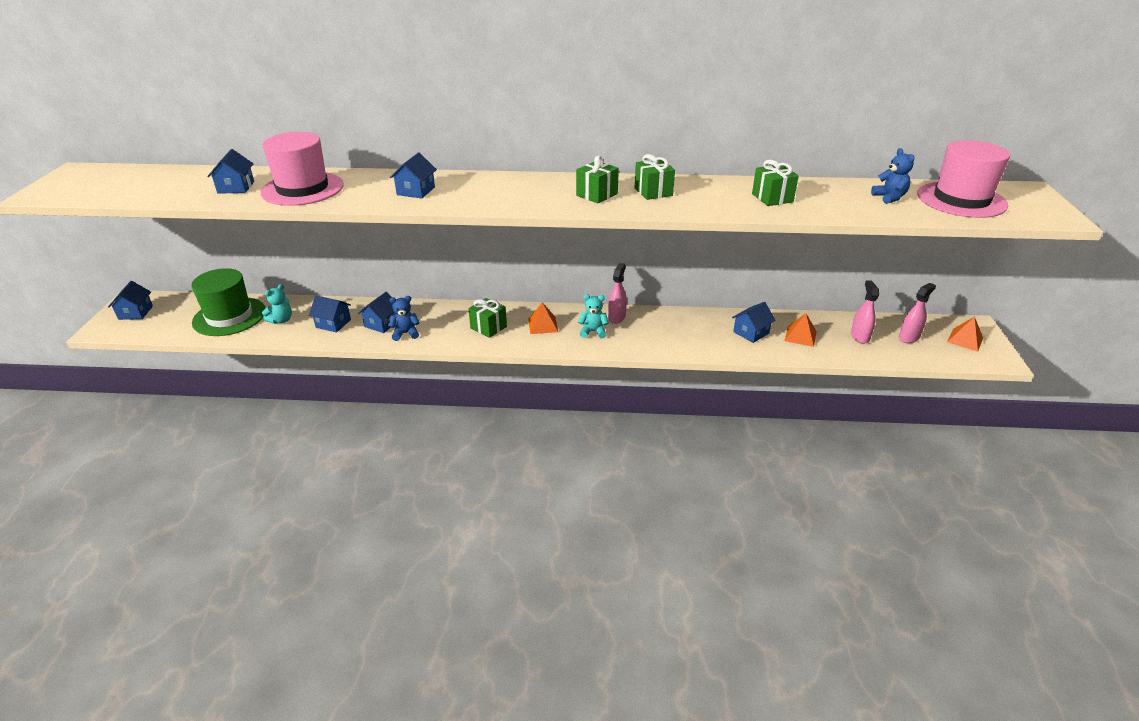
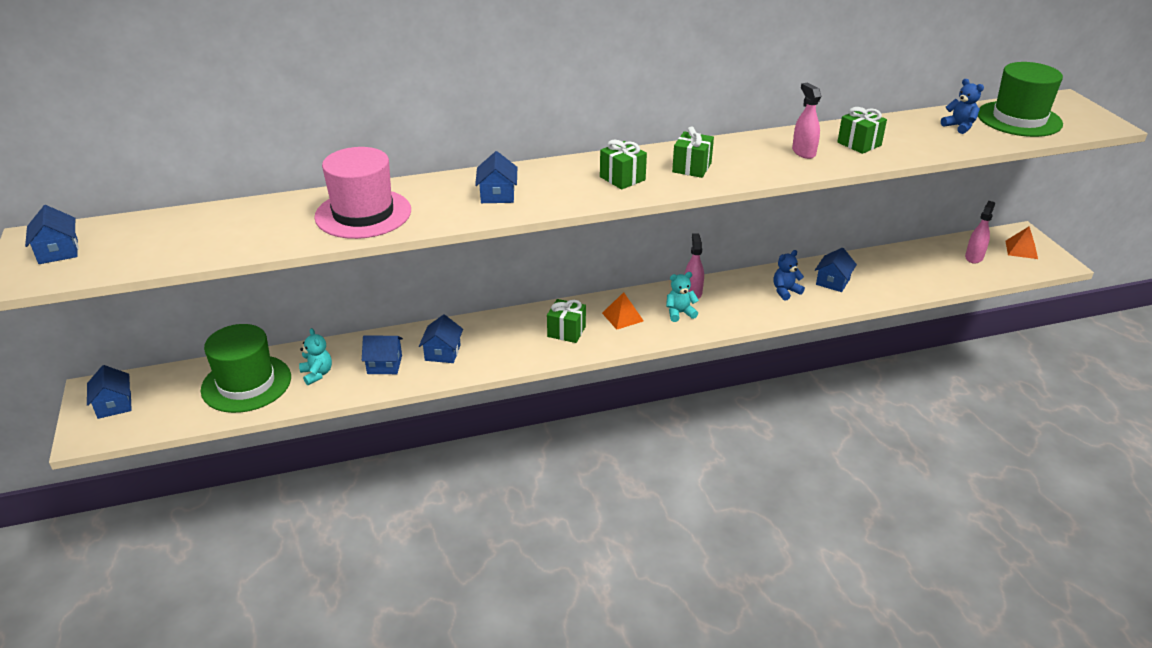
camera: 20 degrees left, 0 degrees up
blue house [207,149,254,194] -> blue house moved to [25,205,79,264]
turquoise teddy bear [262,284,292,324] -> turquoise teddy bear turned 45 degrees counterclockwise [299,328,332,385]
blue teddy bear [388,296,420,341] -> blue teddy bear moved to [773,250,805,300]
green gift [635,154,675,200] -> green gift moved to [600,140,647,190]
orange pyramid [785,313,817,347] -> none
pink spray bottle [851,281,879,344] -> pink spray bottle moved to [792,82,821,159]
pink hat [917,140,1010,218] -> green hat [978,62,1063,137]

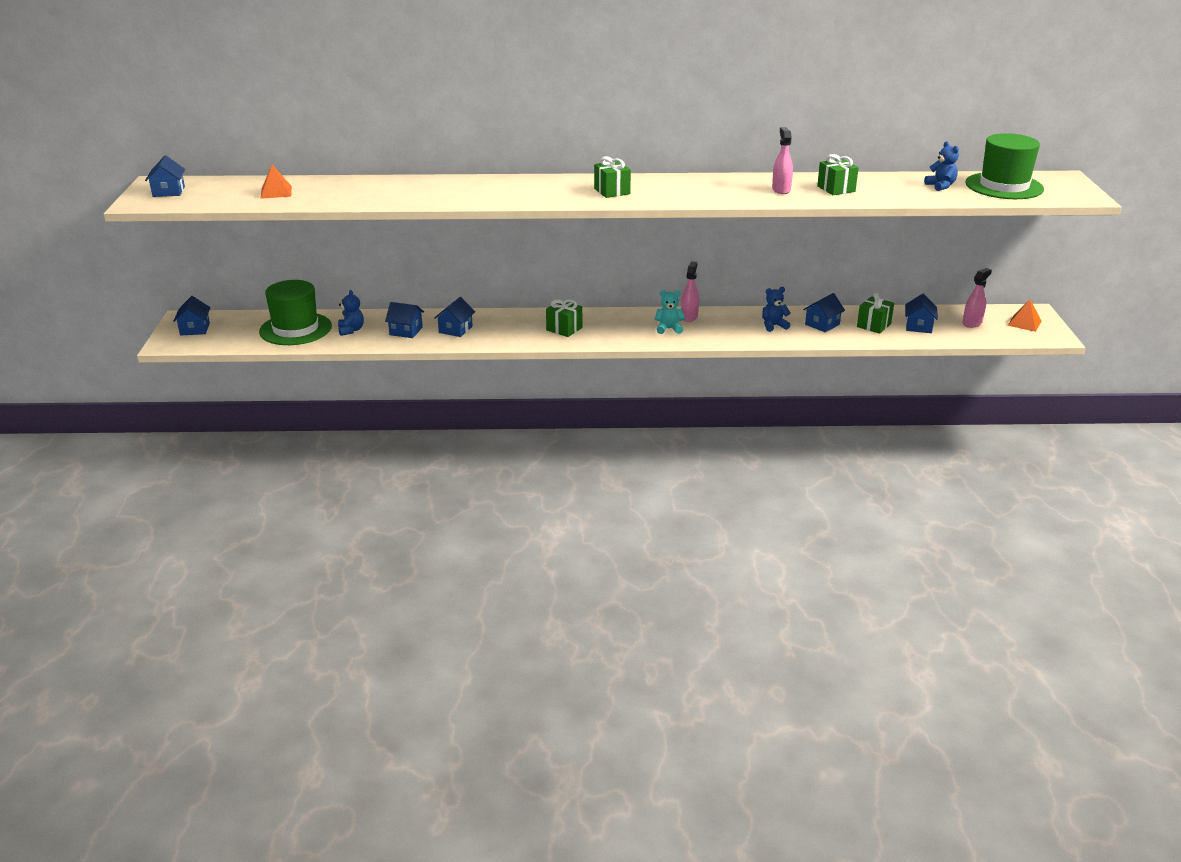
camera: 15 degrees right, 5 degrees down
turquoise teddy bear [299,328,332,385] -> blue teddy bear [338,290,364,336]
pink hat [314,147,411,239] -> none
blue house [475,151,517,203] -> blue house moved to [905,293,938,333]
orange pyramid [602,292,644,330] -> orange pyramid moved to [261,165,292,199]
green gift [672,126,714,178] -> green gift moved to [857,293,894,334]

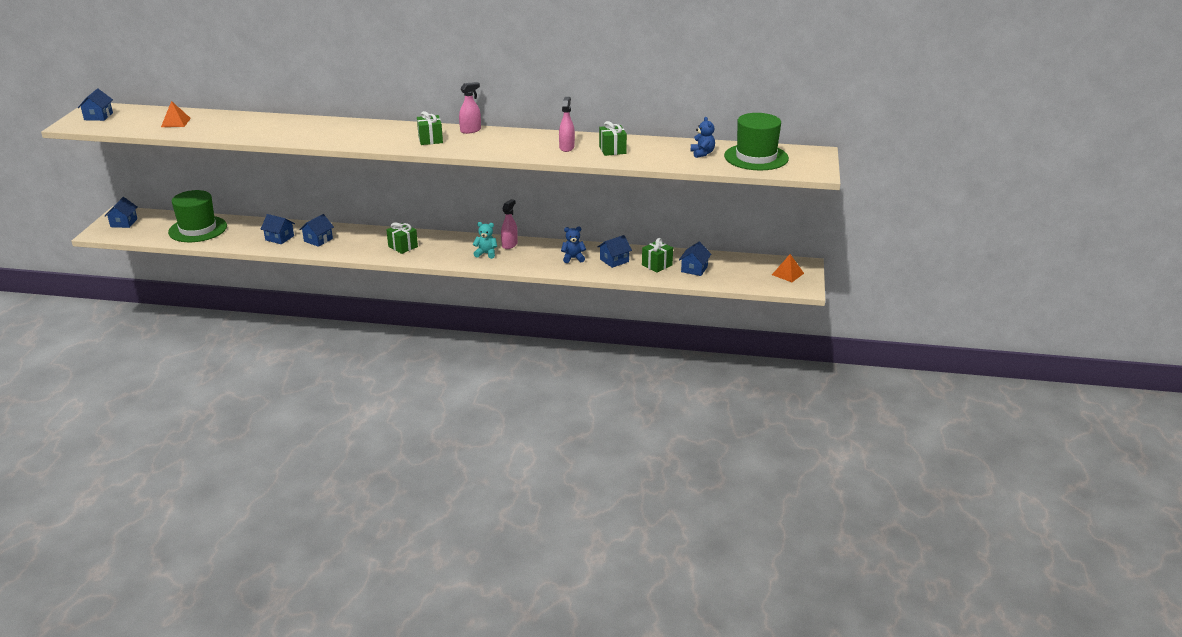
camera: 10 degrees right, 0 degrees up
blue teddy bear [338,290,364,336] -> none
pink spray bottle [963,268,992,328] -> pink spray bottle moved to [459,82,481,134]

